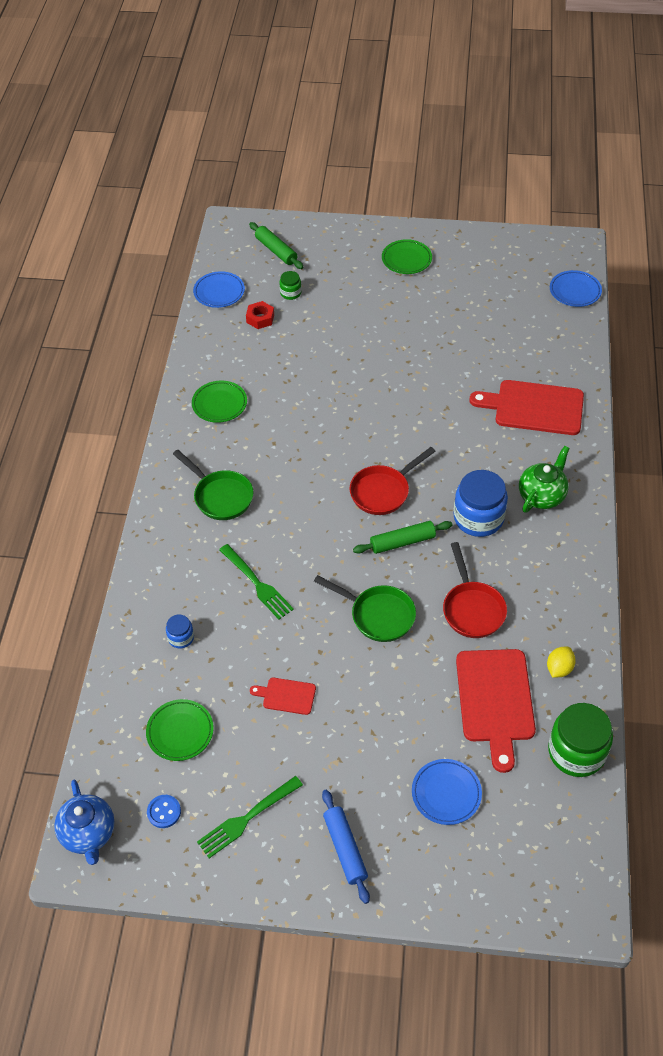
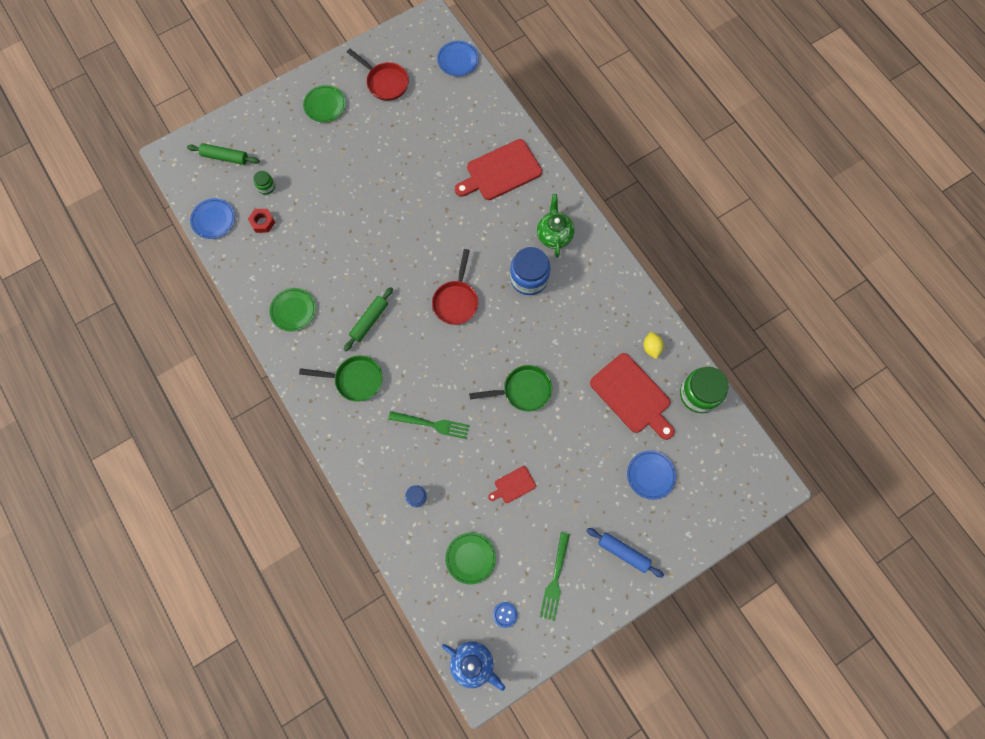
camera: 40 degrees left, 20 degrees up
green rolling pin [353,521,452,554] -> green rolling pin moved to [344,287,393,351]
red pan [443,542,507,638] -> red pan moved to [347,49,409,101]

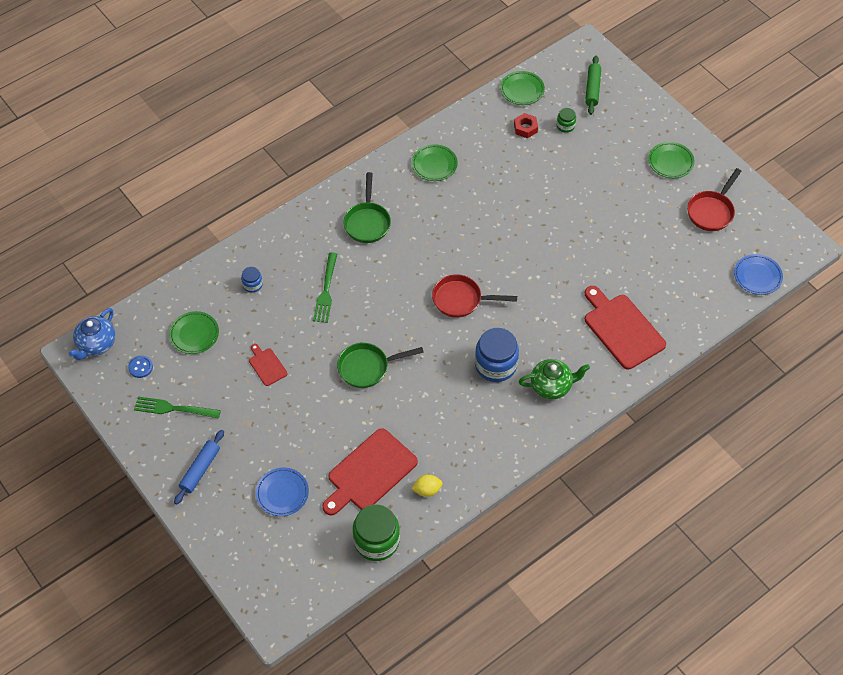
camera: 85 degrees right, 15 degrees down
blue plate [190,198,235,239] -> green plate [500,71,545,105]
green rolling pin [344,287,393,351] -> none
green pan [469,365,552,412] -> green pan turned 90 degrees clockwise [337,343,424,388]

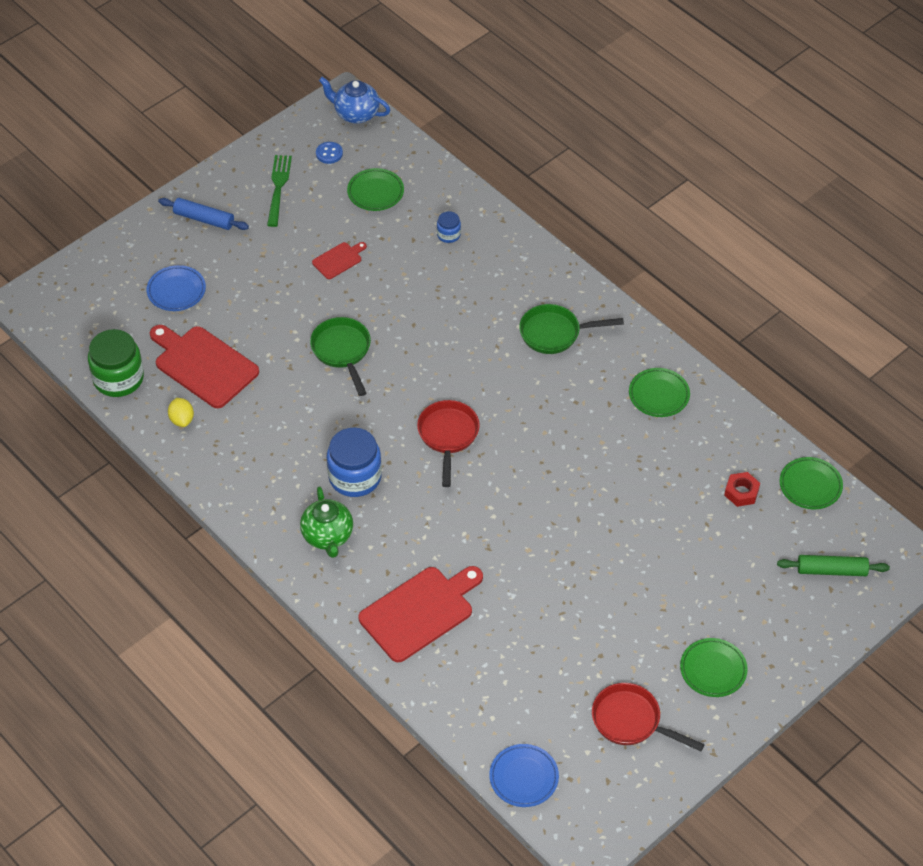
camera: 85 degrees right, 5 degrees down
green fork [313,252,337,323] -> none
green jar [557,108,576,133] -> none

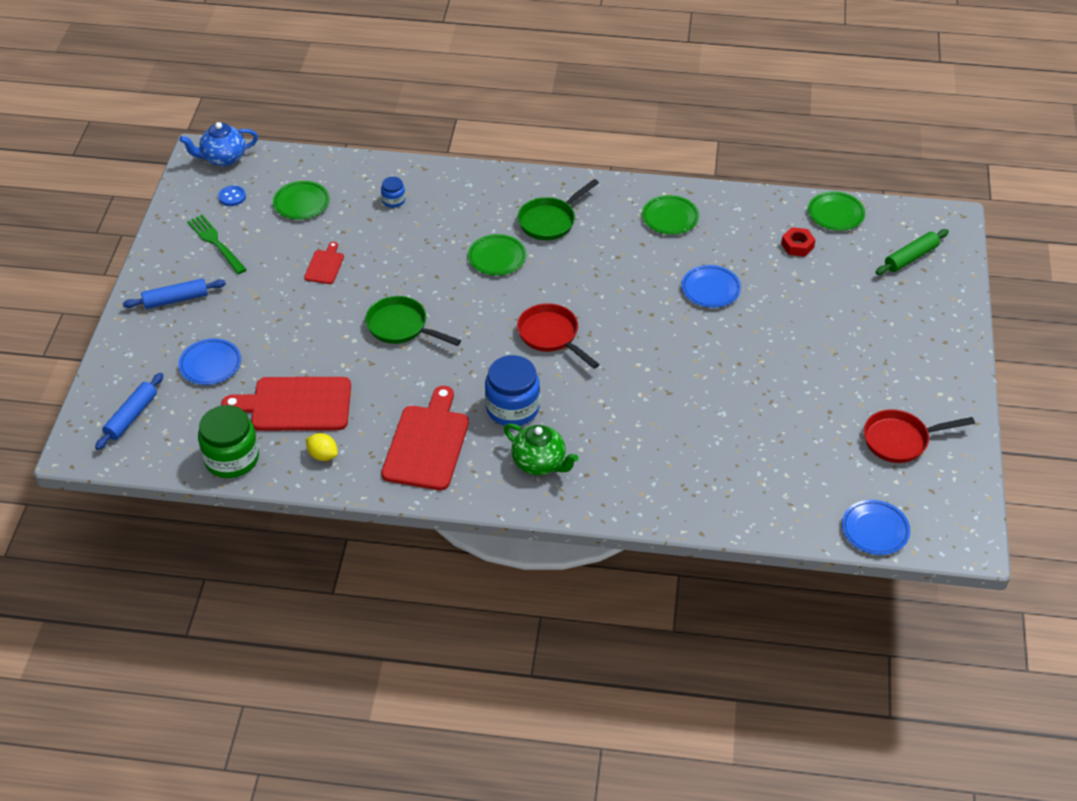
camera: 40 degrees left, 5 degrees down
red cutting board [358,566,483,662] -> red cutting board moved to [381,386,469,490]
green plate [680,638,748,697] -> green plate moved to [468,234,526,275]
none -> blue rolling pin [95,373,163,450]
none -> blue plate [681,265,741,308]

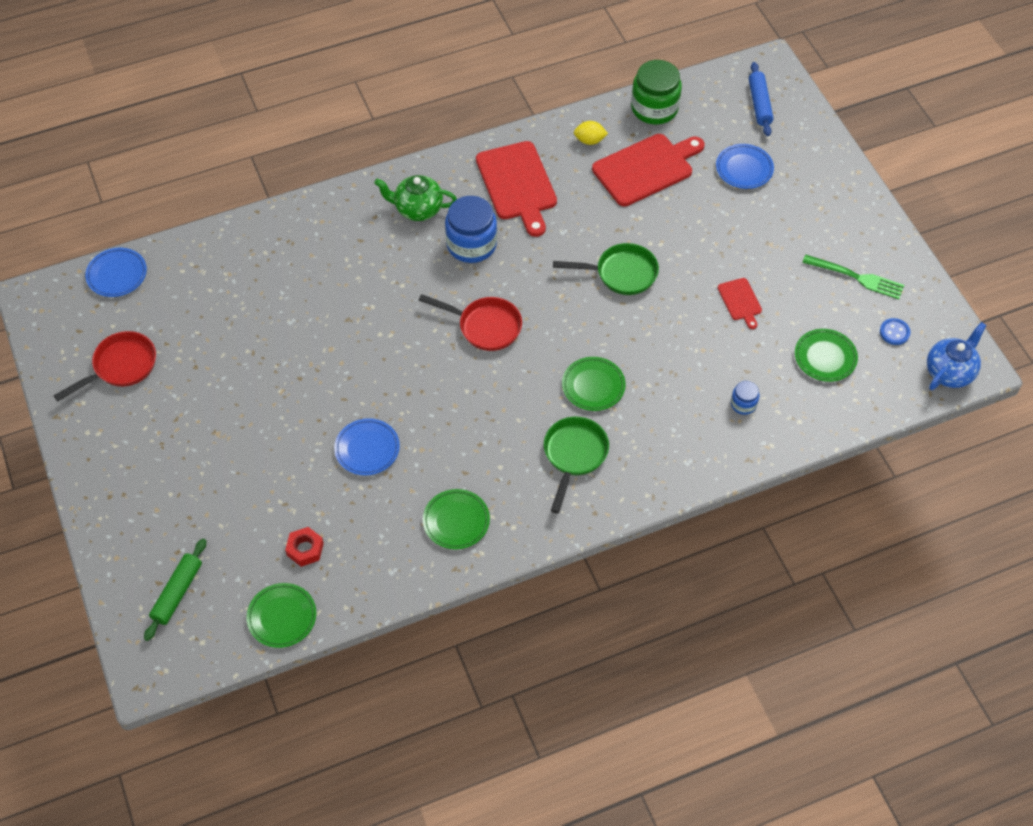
camera: 150 degrees right, 10 degrees up
blue rolling pin [123,278,226,309] -> none

